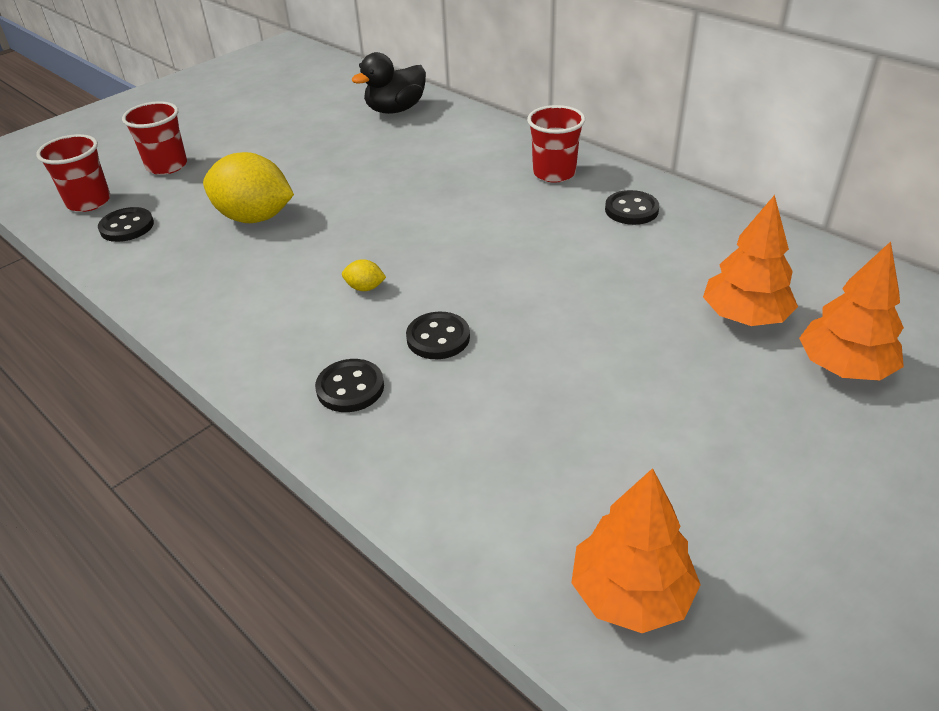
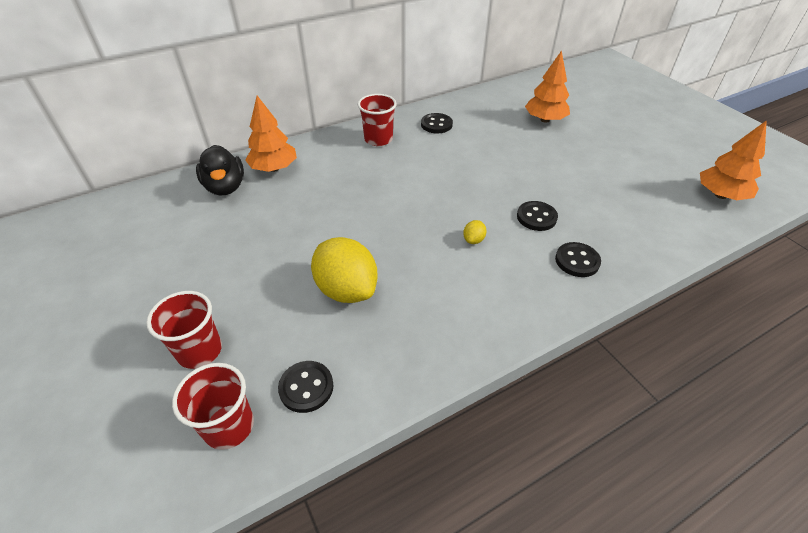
camera: 75 degrees left, 5 degrees up
yellow lemon [203,152,294,223] -> yellow lemon turned 75 degrees counterclockwise [311,237,378,303]
orange tree [799,241,904,381] -> orange tree moved to [245,96,297,172]

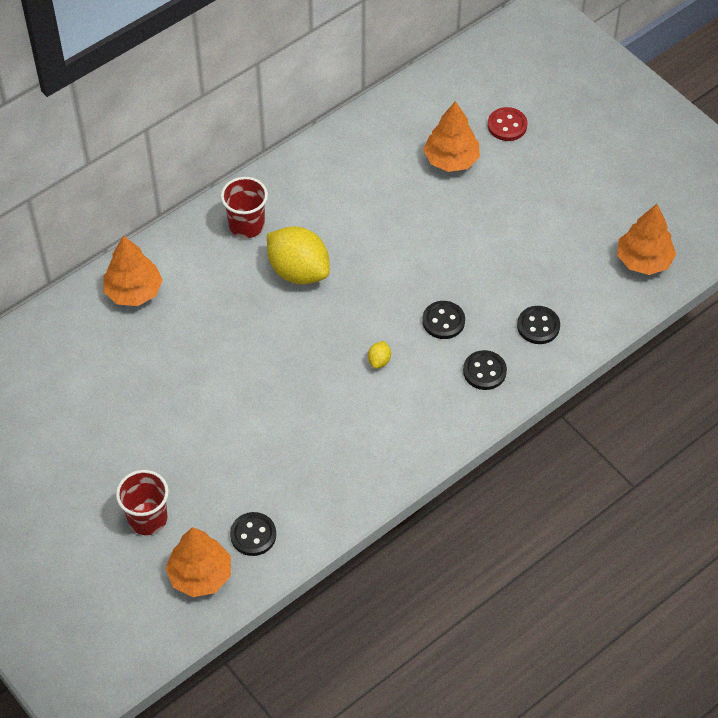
camera: 10 degrees left, 10 degrees up
red cup [172,363,254,450] -> orange tree [166,527,231,597]
black duck [196,145,244,196] -> none
yellow lemon [311,237,378,303] -> yellow lemon moved to [267,226,330,285]
black button [421,113,453,133] -> black button moved to [517,306,560,344]
none -> red button [488,107,527,141]

